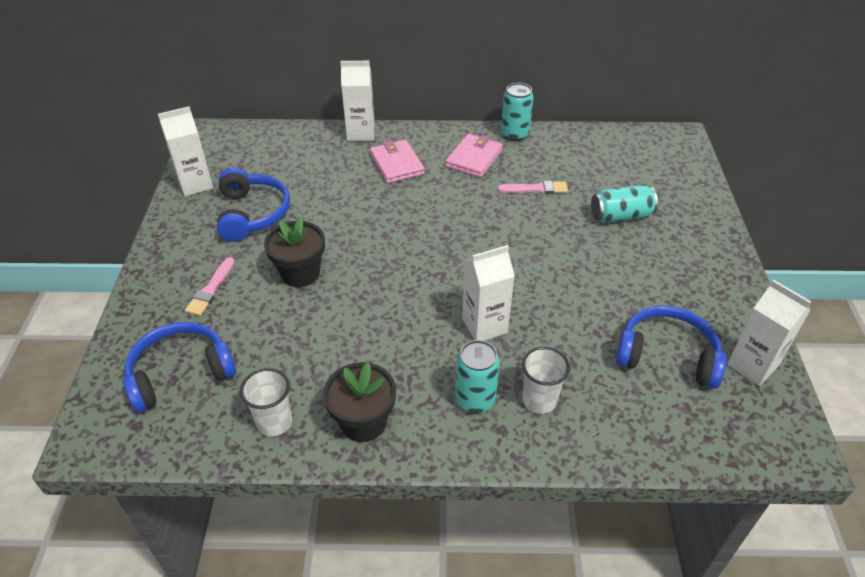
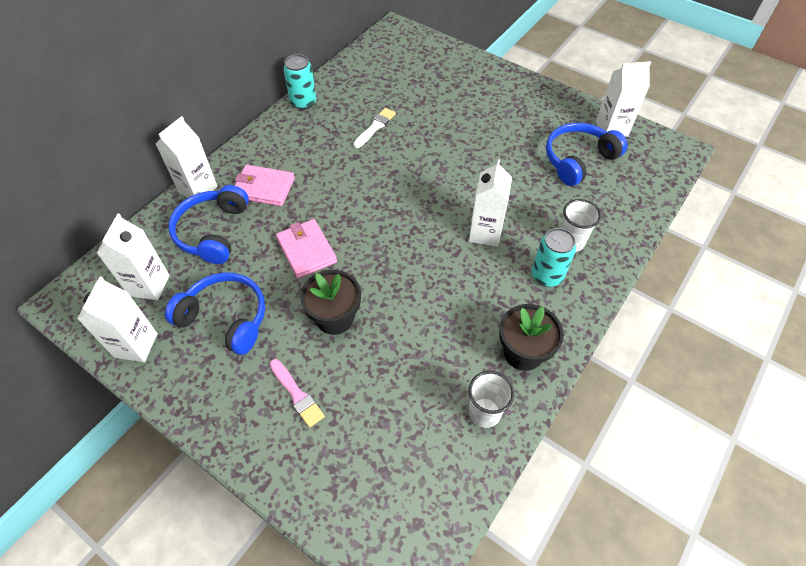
camera: 55 degrees left, 10 degrees up
blue headphones [123,322,236,412] -> blue headphones moved to [168,185,249,264]
pink wallet [445,134,503,178] -> pink wallet moved to [276,219,337,278]
pink brush [497,181,568,194] -> white brush [353,108,396,148]
turquoise can [591,185,658,223] -> none
none -> white carton [97,214,170,300]

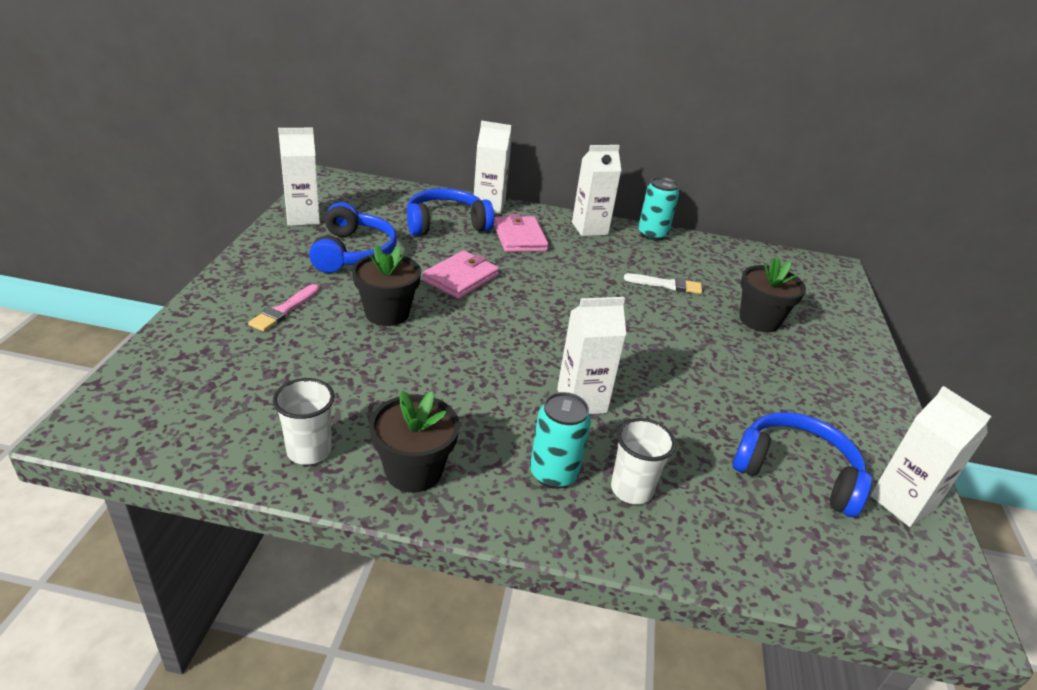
camera: 60 degrees right, 20 degrees down
white carton [97,214,170,300] -> white carton moved to [572,145,621,236]
none -> black flower pot [740,257,806,332]

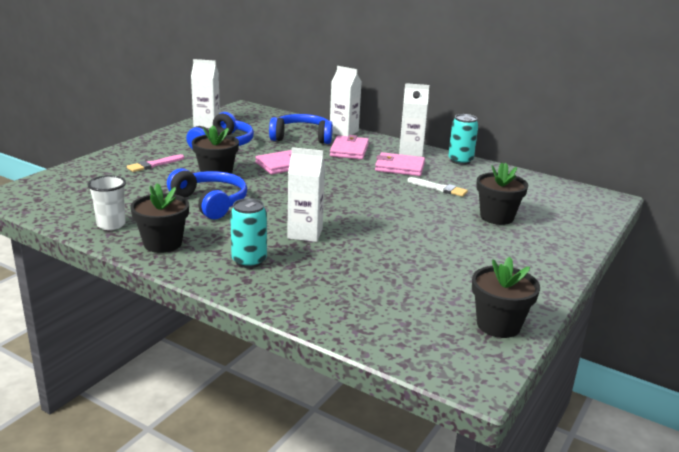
camera: 25 degrees right, 10 degrees down
white cup [611,418,676,504] -> none
blue headphones [732,412,872,517] -> blue headphones moved to [167,168,247,219]
white carton [870,386,992,527] -> black flower pot [472,257,540,338]
none -> pink wallet [375,152,425,176]

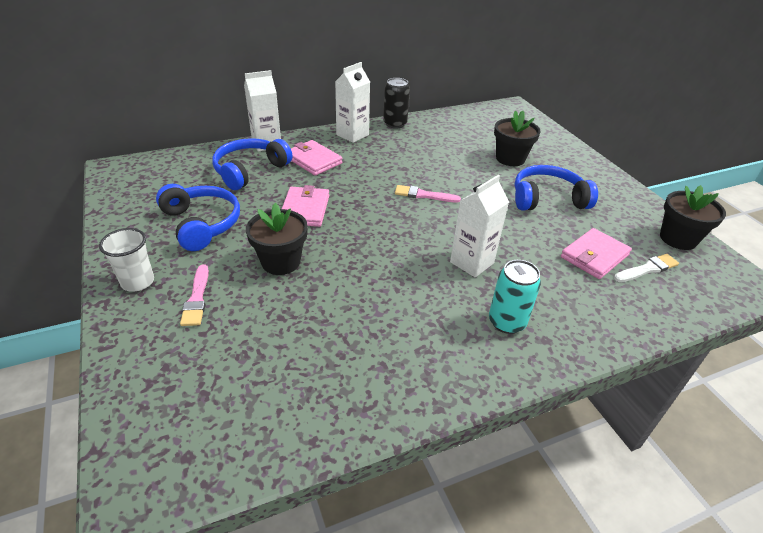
camera: 55 degrees left, 15 degrees up
white cup [87,175,126,230] -> white cup moved to [99,228,154,292]
black flower pot [130,183,189,253] -> none
blue headphones [167,168,247,219] -> blue headphones moved to [514,165,598,210]
white carton [191,59,220,128] -> none
pink wallet [375,152,425,176] -> pink wallet moved to [561,228,632,279]
white brush [407,177,468,197] -> white brush moved to [614,254,679,282]
turquoise can [448,114,478,165] -> black can [383,78,410,129]
none -> pink brush [395,185,461,203]

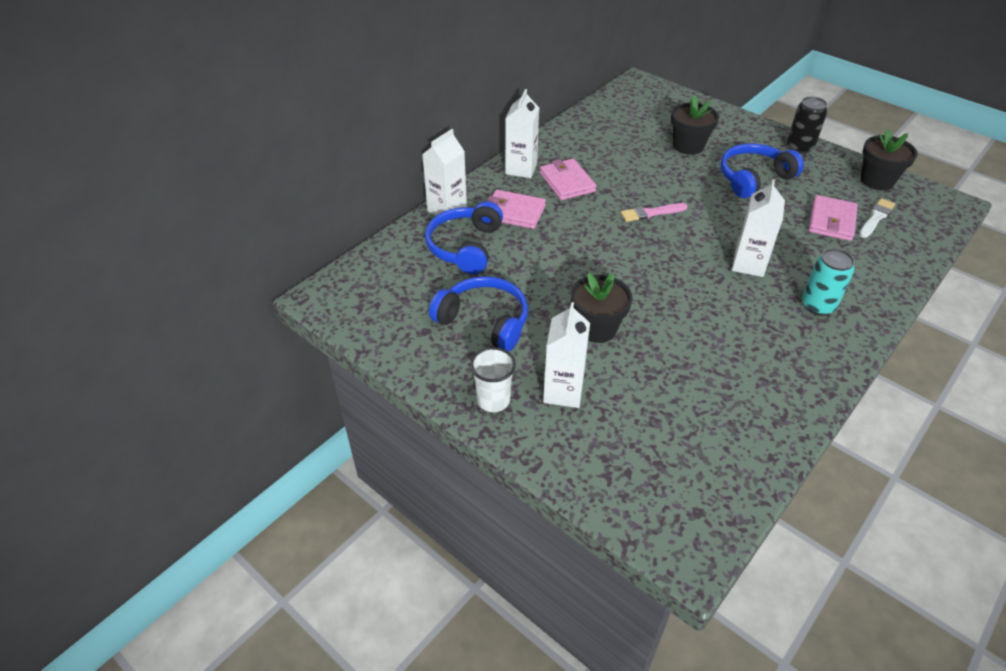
camera: 25 degrees left, 5 degrees up
pink brush [180,265,209,326] -> white carton [543,302,590,408]
pink wallet [282,185,329,227] -> pink wallet moved to [540,158,596,200]
black can [383,78,410,129] -> black can moved to [787,96,827,154]

